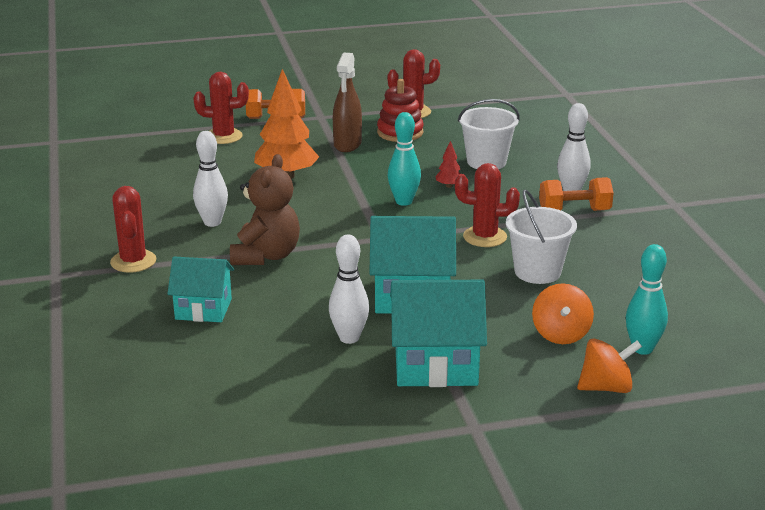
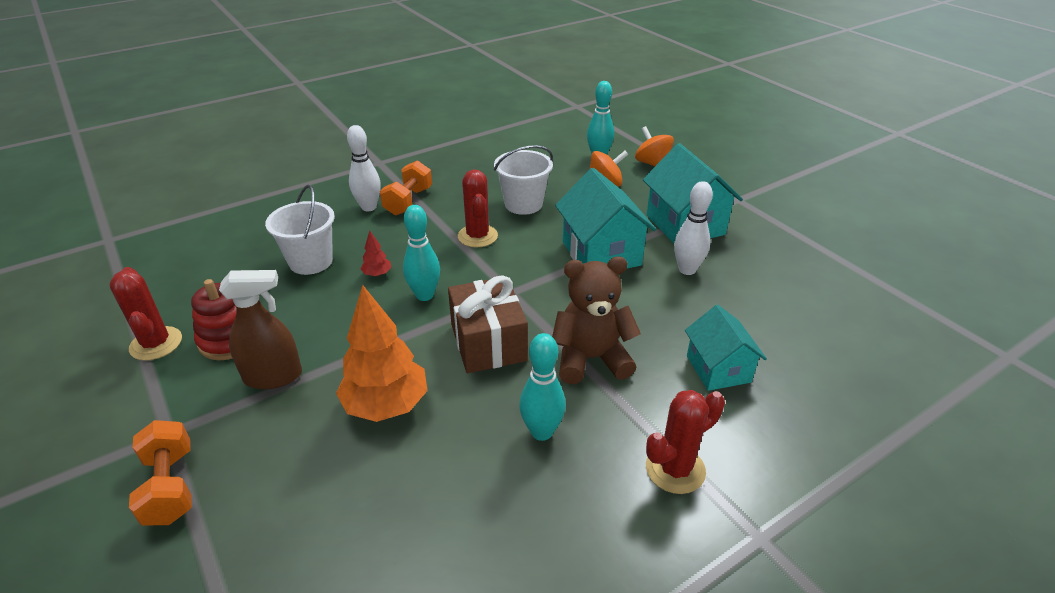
camera: 110 degrees left, 10 degrees up
red cactus [193,72,249,144] -> none
white bowling pin [193,131,228,227] -> turquoise bowling pin [519,333,566,441]
orange dumbbell [539,177,614,211] -> orange dumbbell turned 45 degrees clockwise [380,161,432,215]
none -> brown gift [448,275,528,373]

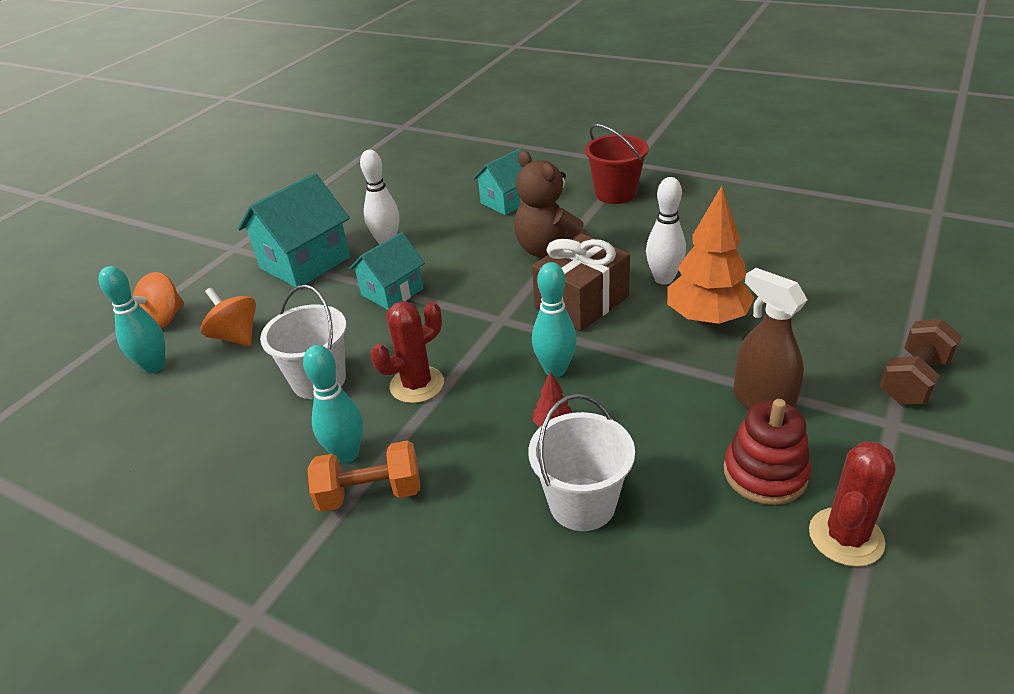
camera: 115 degrees left, 0 degrees up
orange dumbbell [129,420,192,526] -> brown dumbbell [880,319,962,404]
white bowling pin [347,125,381,211] -> white bowling pin moved to [646,177,686,285]
turquoise bowling pin [519,333,566,441] -> turquoise bowling pin moved to [303,345,363,463]
turquoise house [555,168,656,269] -> turquoise house [349,232,425,310], size x0.64
red cactus [646,390,725,494] -> red bucket [584,124,649,204]

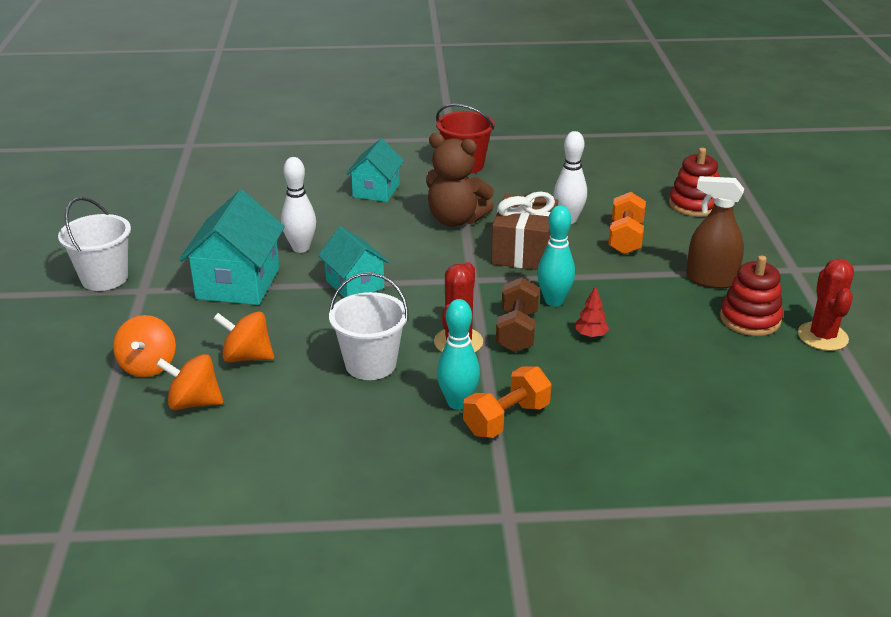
camera: 35 degrees left, 5 degrees down
turquoise bowling pin [99,266,165,373] -> orange spinning top [156,354,223,410]
turquoise house [349,232,425,310] -> turquoise house turned 45 degrees counterclockwise [318,226,390,298]
white bucket [528,394,635,531] -> white bucket moved to [58,197,131,291]
orange tree [667,186,755,325] -> orange dumbbell [608,192,646,254]
brown dumbbell [880,319,962,404] -> brown dumbbell moved to [496,277,539,352]
none -> red stacking toy [669,148,719,217]

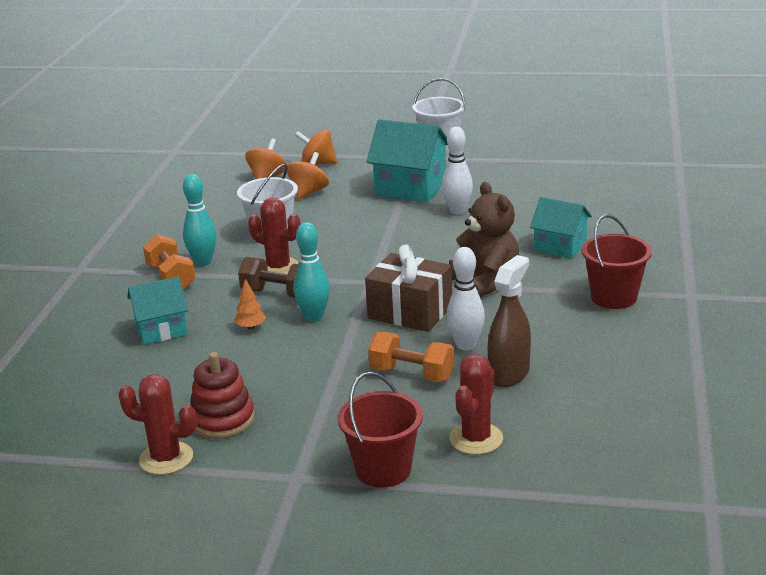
camera: 105 degrees right, 5 degrees down
turquoise house [318,226,390,298] -> turquoise house moved to [127,277,188,345]
brown teddy bear [426,133,494,227] -> brown teddy bear turned 120 degrees clockwise [449,182,519,297]
red tree [574,286,609,338] -> orange tree [234,279,266,329]
red stacking toy [669,148,719,217] -> red cactus [449,354,503,455]
brown spray bottle [686,176,744,289] -> brown spray bottle moved to [488,255,531,387]
none -> red bucket [337,372,423,488]

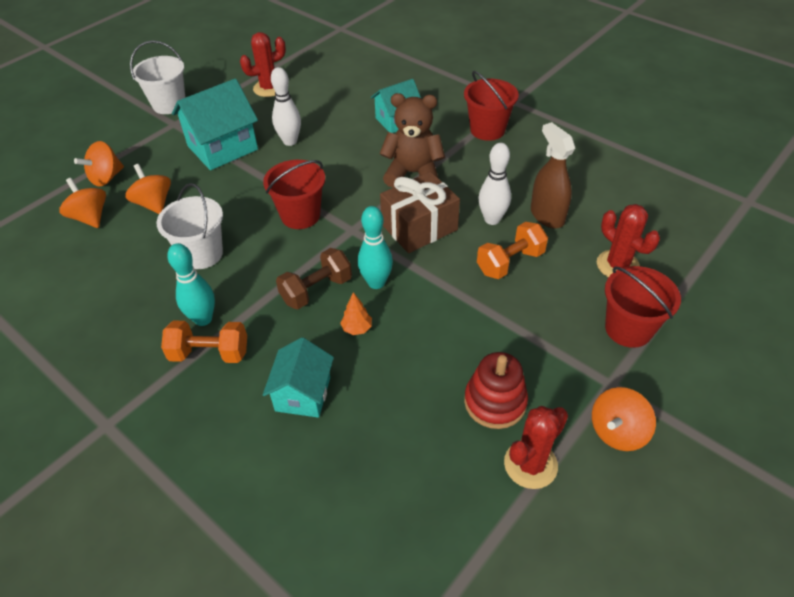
camera: 60 degrees left, 20 degrees up
red cactus [248,197,300,274] -> red cactus moved to [240,32,286,97]
none -> red bucket [263,160,325,229]
none -> orange spinning top [592,387,656,451]

